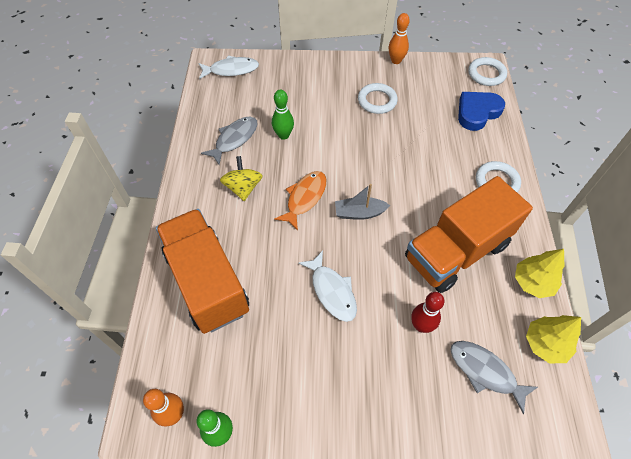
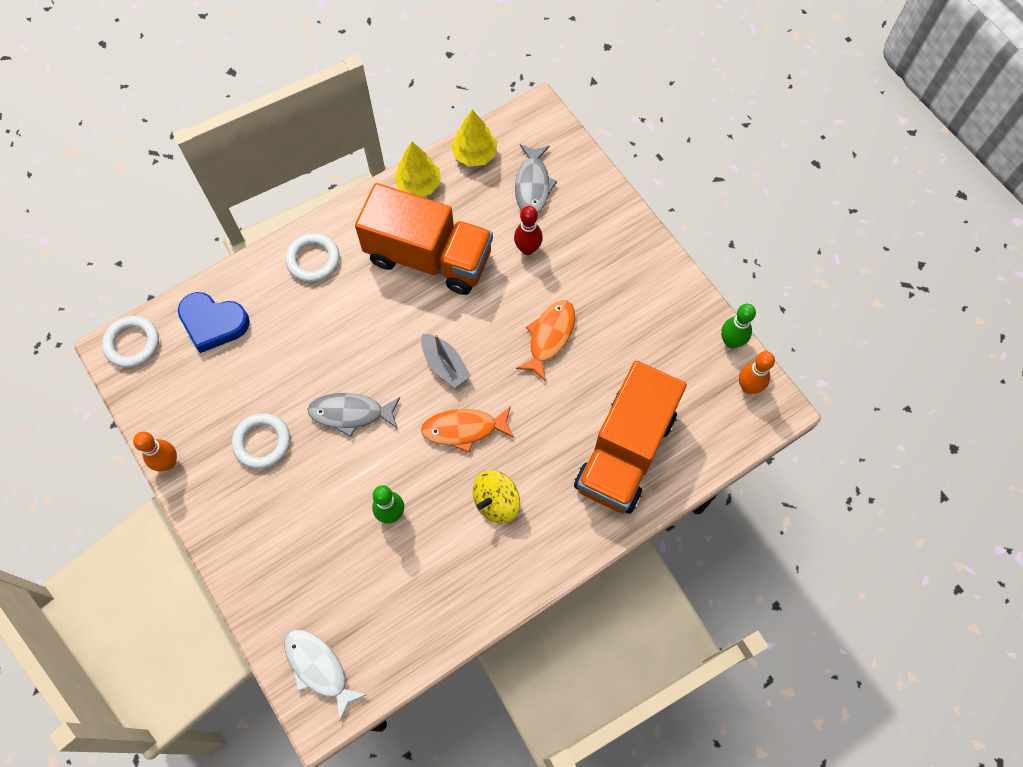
camera: 125 degrees left, 10 degrees up
grey fish [201,117,258,165] -> grey fish moved to [307,393,400,437]
white fish [298,251,357,322] -> orange fish [516,300,575,382]

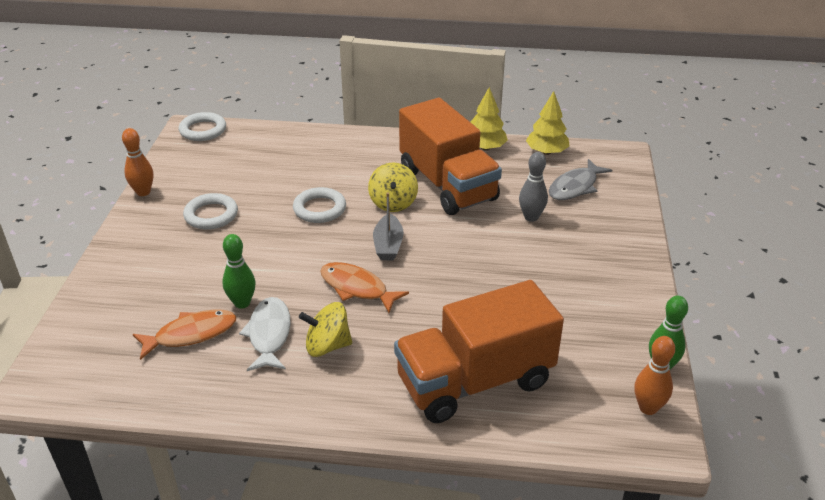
camera: 40 degrees right, 30 degrees down
blue heart [178,292,250,353] -> none
white fish [284,630,368,722] -> white fish moved to [239,297,291,371]
white ring [285,233,340,283] -> white ring moved to [293,187,346,223]
grey fish [307,393,400,437] -> none
red bowling pin [514,206,543,255] -> grey bowling pin [519,152,548,222]
orange fish [516,300,575,382] -> orange fish moved to [133,309,236,360]
none -> yellow spinning top [368,162,418,212]

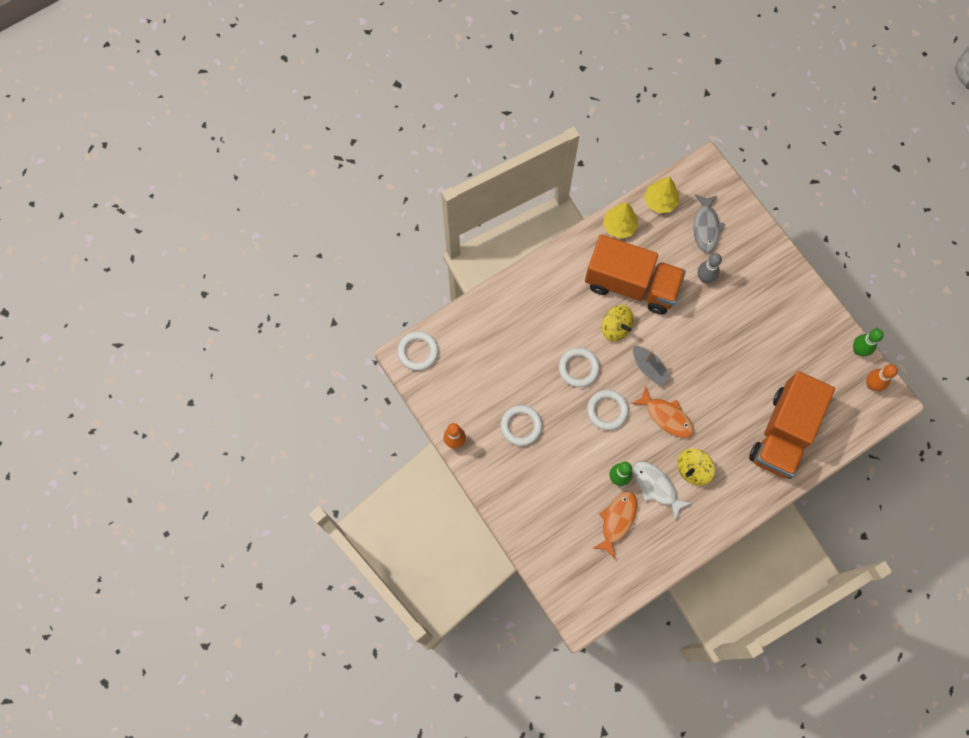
camera: 40 degrees left, 35 degrees up
orange fish [320,262,409,313] -> orange fish turned 135 degrees counterclockwise [632,386,694,438]
none -> white ring [587,390,629,430]

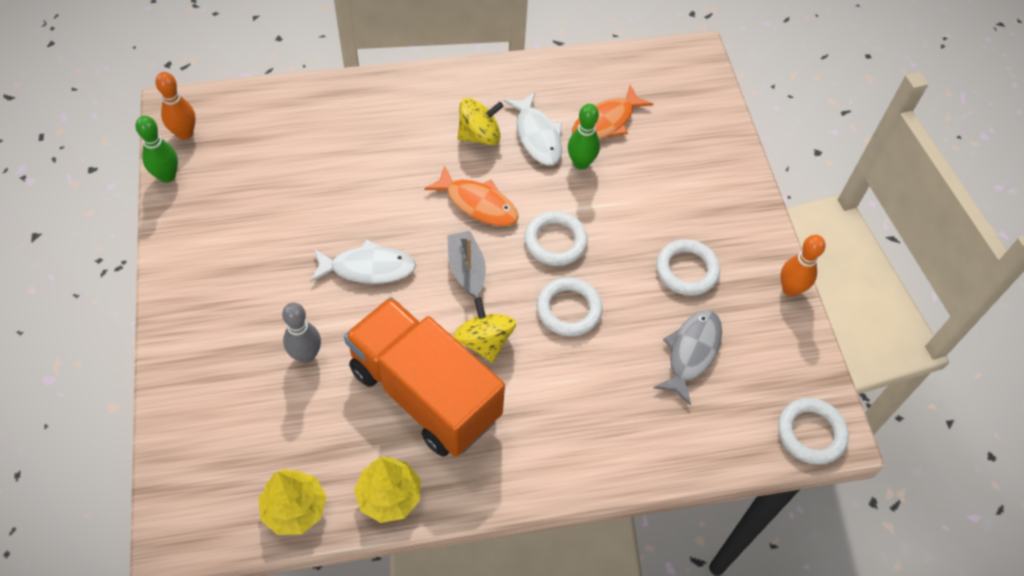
camera: 160 degrees left, 15 degrees down
orange fish [632,386,694,438] -> orange fish turned 150 degrees clockwise [424,165,519,226]
grey fish [693,194,725,253] -> grey fish moved to [654,310,722,406]
orange truck [749,371,835,478] -> none
none -> white fish [311,240,416,284]

